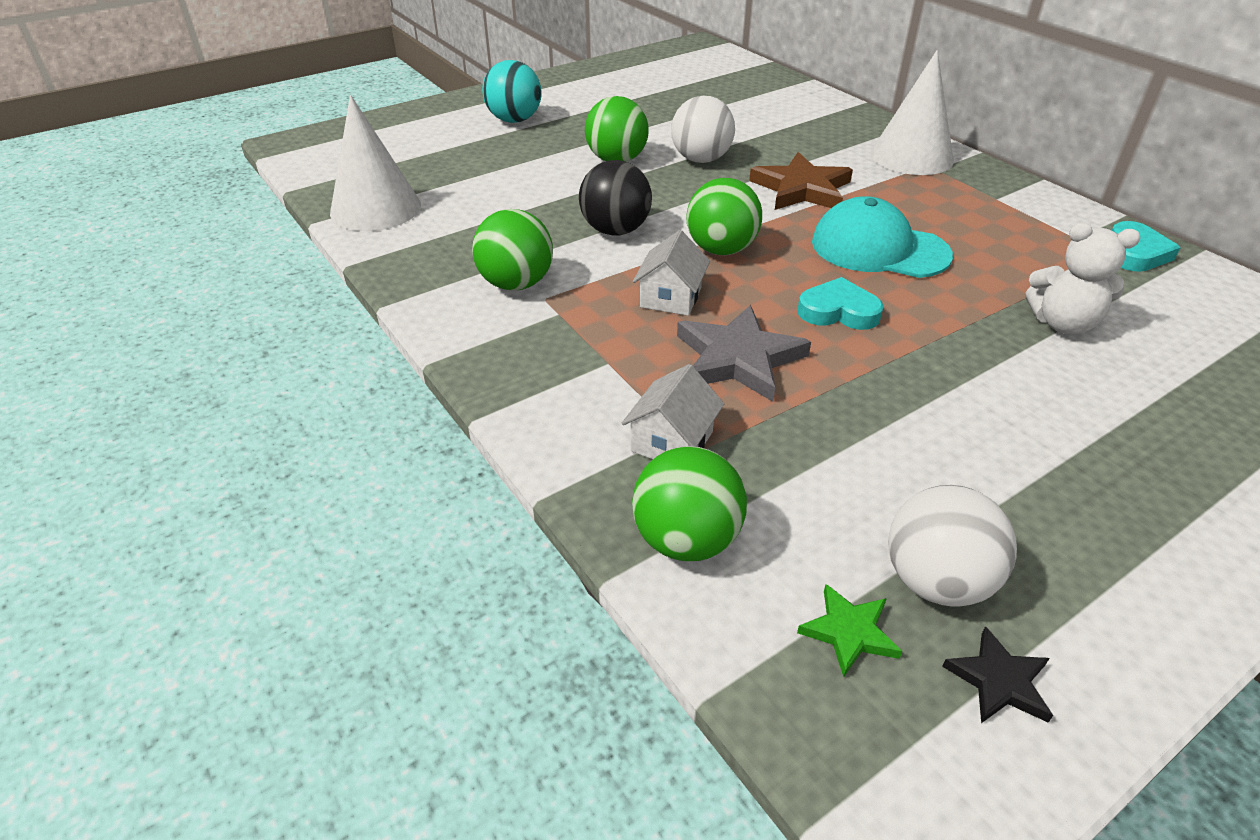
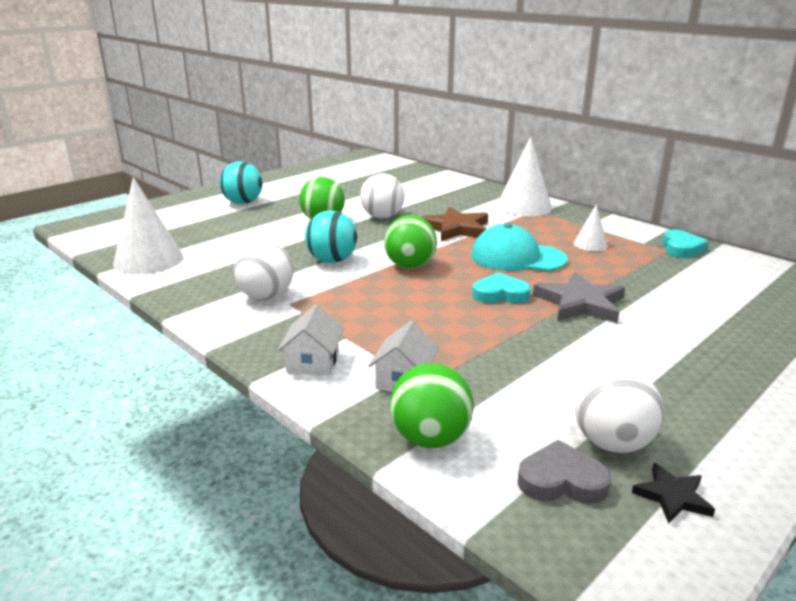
camera: 10 degrees left, 15 degrees down
green ball [472,209,553,290] -> white ball [234,241,293,300]
black ball [579,160,652,235] -> turquoise ball [305,211,357,263]
white house [633,230,710,316] -> white house moved to [278,304,344,376]
grey star [677,305,811,402] -> grey star moved to [533,272,625,323]
green star [797,584,902,677] -> grey heart [517,440,611,504]
white teddy bear [1026,223,1140,335] -> none
none -> white cone [574,204,608,251]

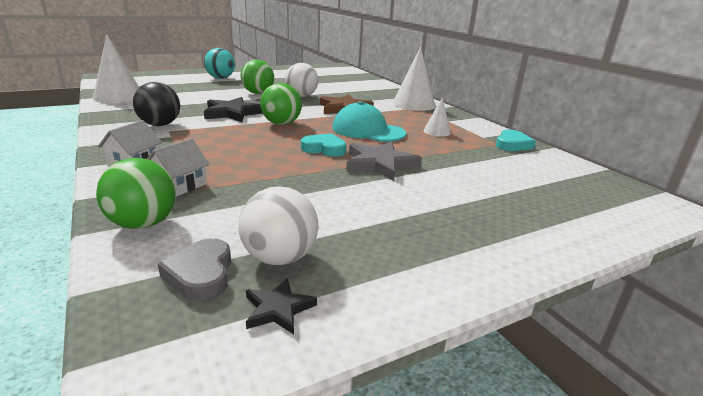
camera: 15 degrees right, 0 degrees up
white ball [234,241,293,300] -> black ball [133,82,180,126]
turquoise ball [305,211,357,263] -> black star [204,97,263,122]
grey heart [517,440,611,504] -> grey heart turned 120 degrees counterclockwise [158,238,231,301]

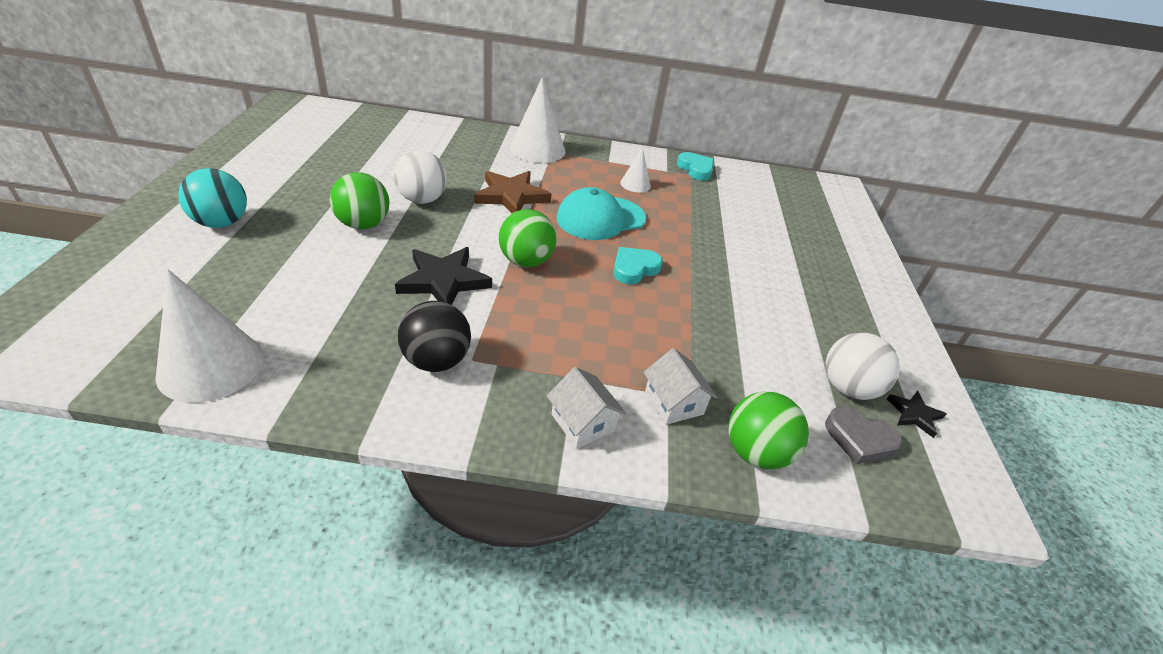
camera: 60 degrees left, 15 degrees up
grey star [346,141,422,181] -> none

